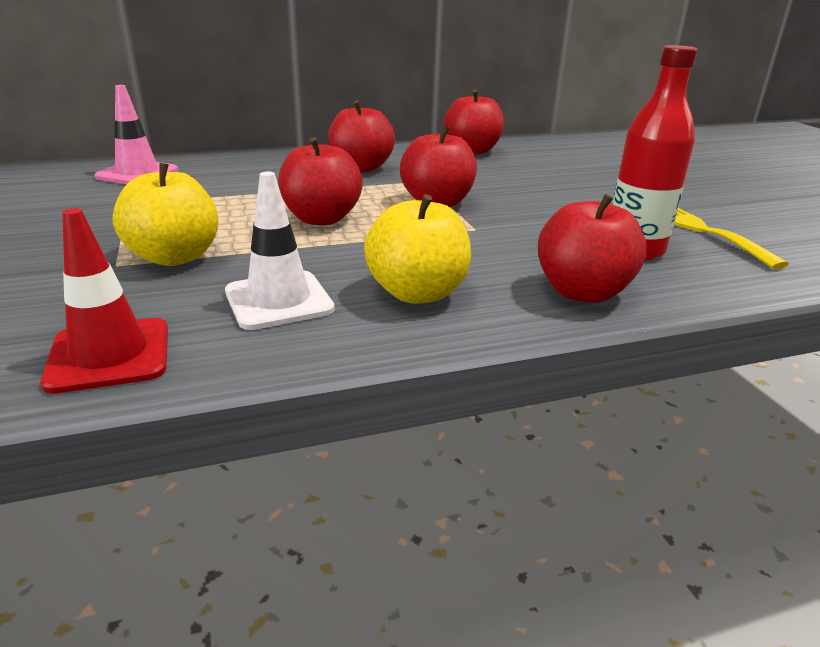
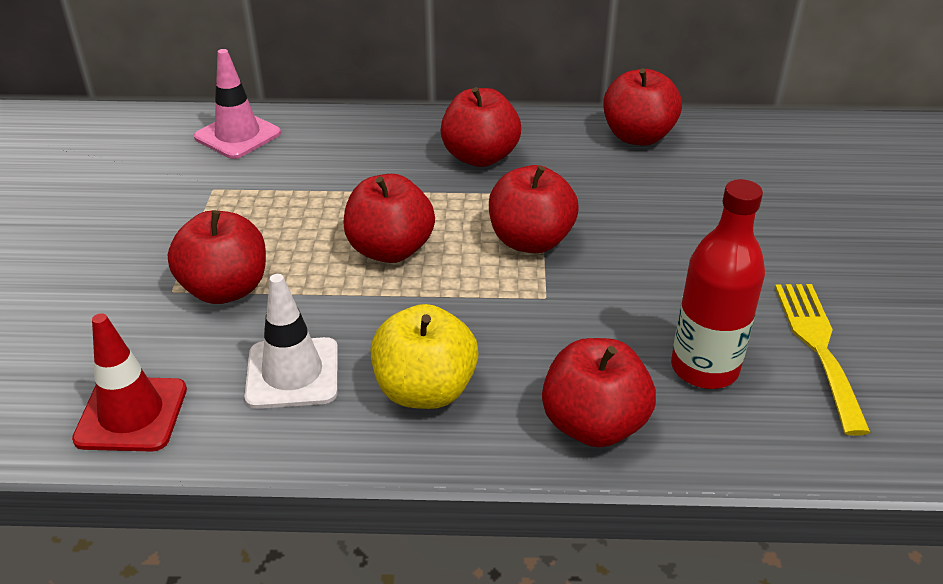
camera: 20 degrees right, 10 degrees up
yellow apple [112,163,219,266] -> red apple [168,210,266,304]

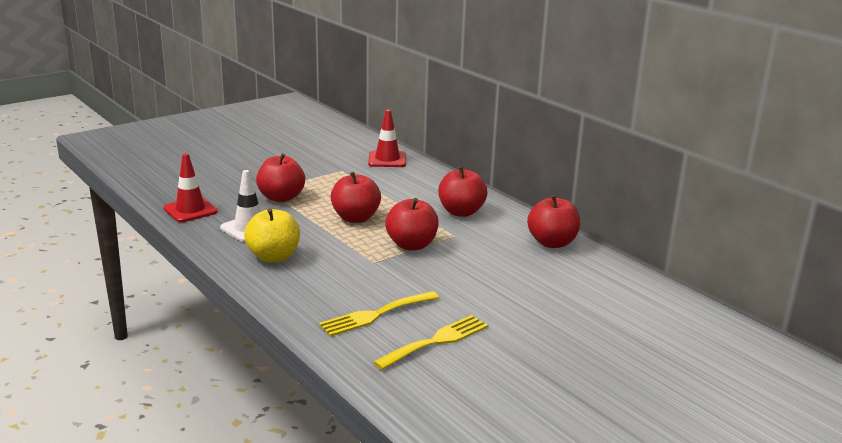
camera: 50 degrees right, 15 degrees down
pink traffic cone [194,49,281,159] -> red traffic cone [368,110,406,167]
red apple [542,338,656,447] -> none
red bottle [671,179,765,389] -> yellow fork [319,291,439,336]

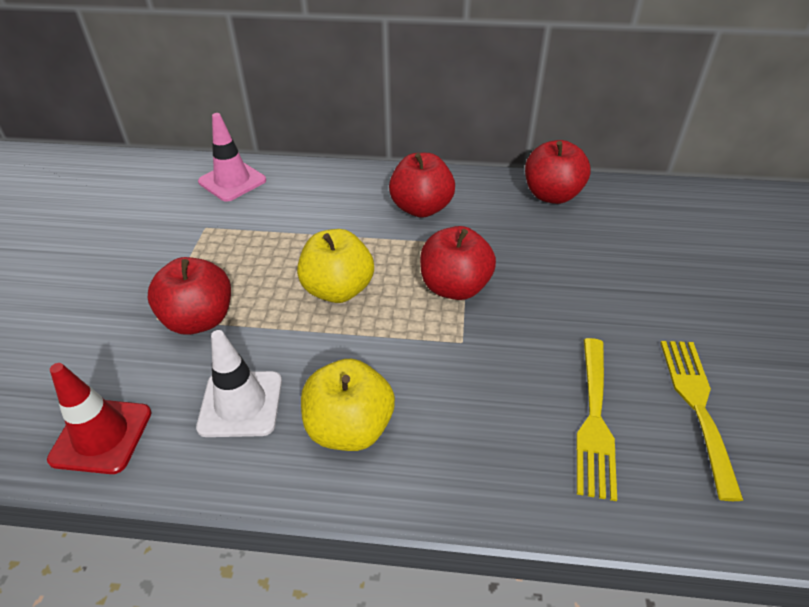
camera: 45 degrees left, 20 degrees up
red apple [331,172,381,223] -> yellow apple [297,229,374,303]
red traffic cone [368,110,406,167] -> pink traffic cone [198,113,266,202]

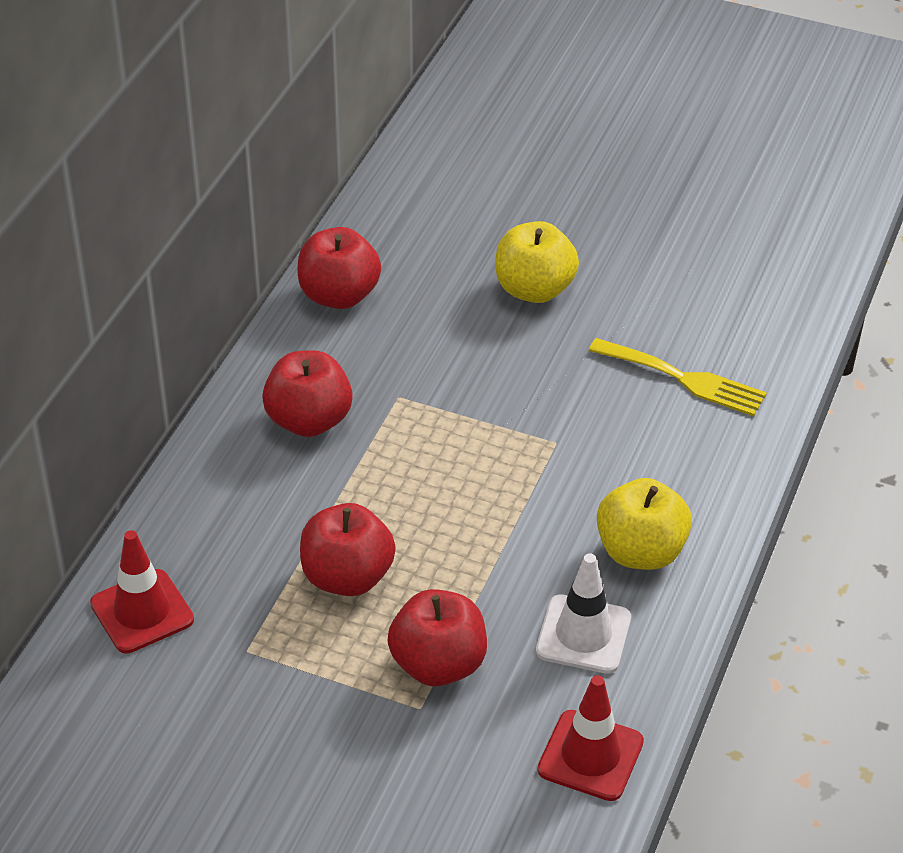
camera: 75 degrees left, 0 degrees up
pink traffic cone [198,113,266,202] -> red traffic cone [90,530,194,653]
yellow apple [297,229,374,303] -> yellow apple moved to [495,221,579,303]
red apple [420,226,496,300] -> red apple moved to [300,503,396,596]
yellow fork [661,341,743,501] -> none

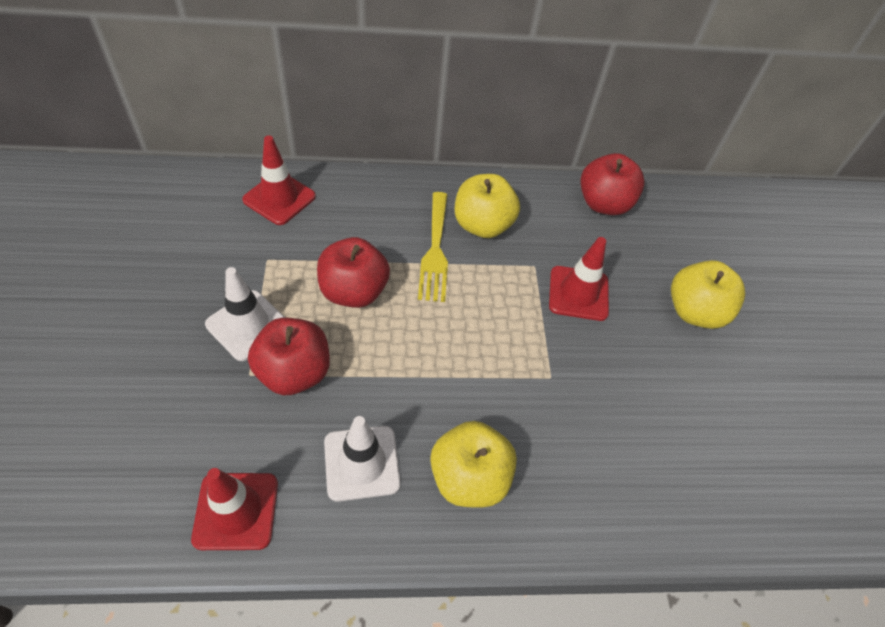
camera: 60 degrees right, 10 degrees up
red apple [262,350,353,437] -> yellow apple [455,174,520,238]
yellow fork [589,338,767,416] -> yellow fork moved to [418,192,448,302]
none -> white traffic cone [205,267,285,361]
none -> red traffic cone [549,237,609,321]

